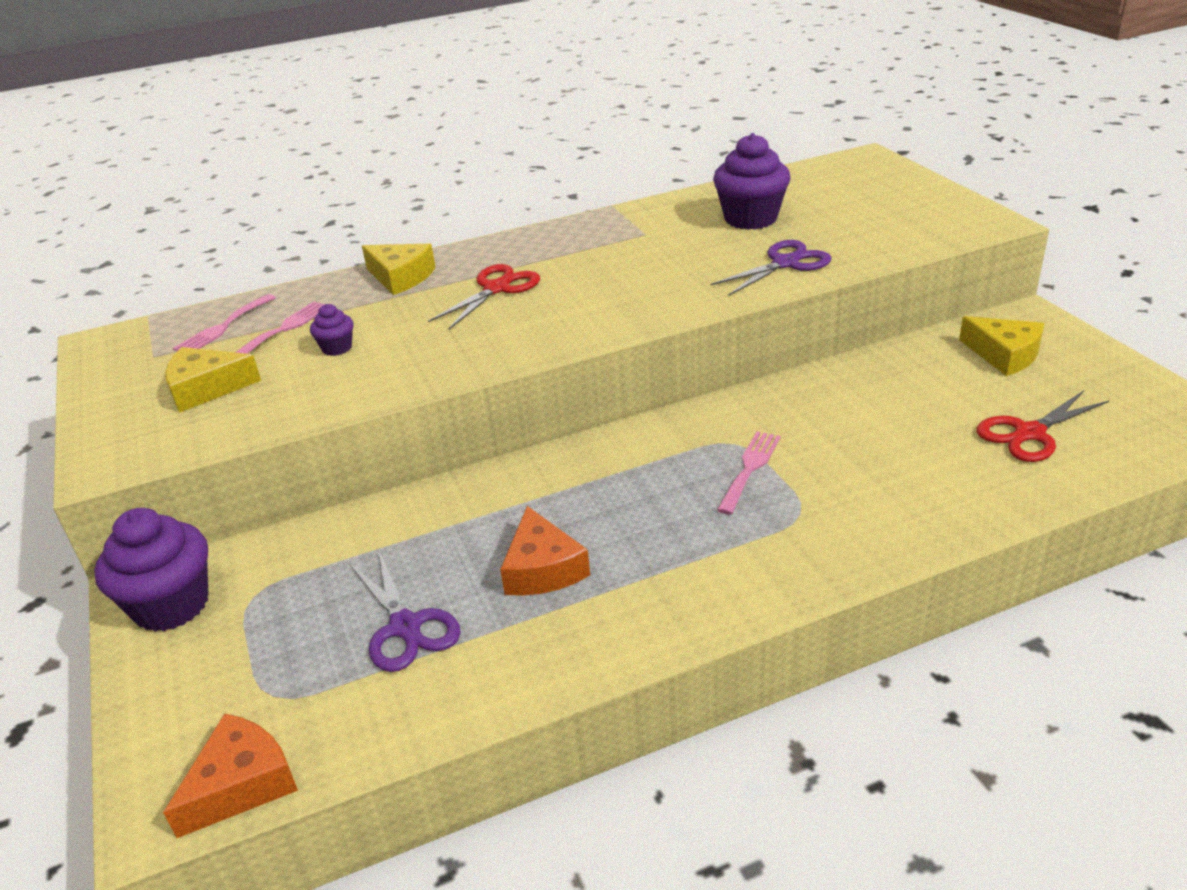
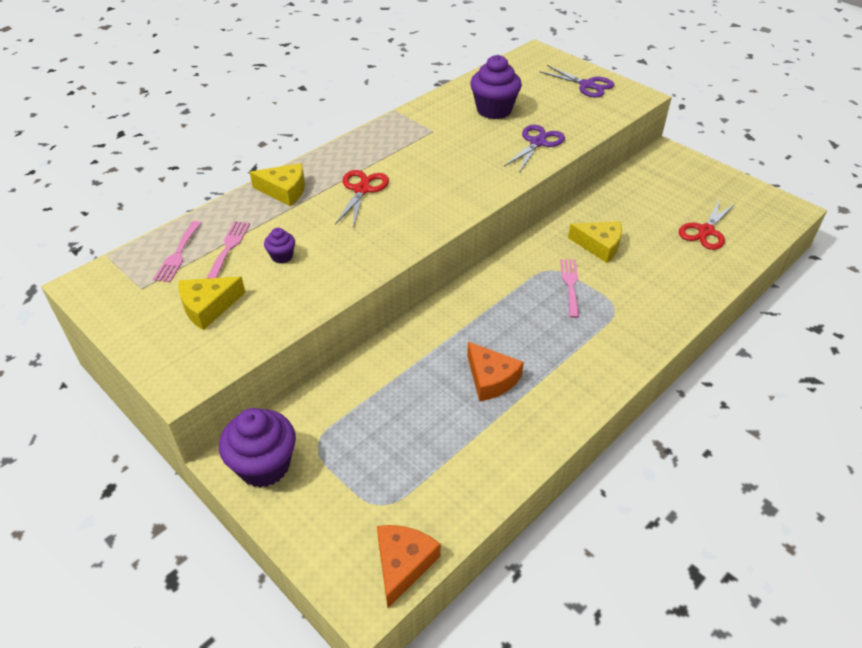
camera: 25 degrees left, 10 degrees up
purple scissors [350,551,461,672] -> purple scissors moved to [539,65,614,98]
yellow cheese [959,316,1044,376] -> yellow cheese moved to [568,221,622,263]

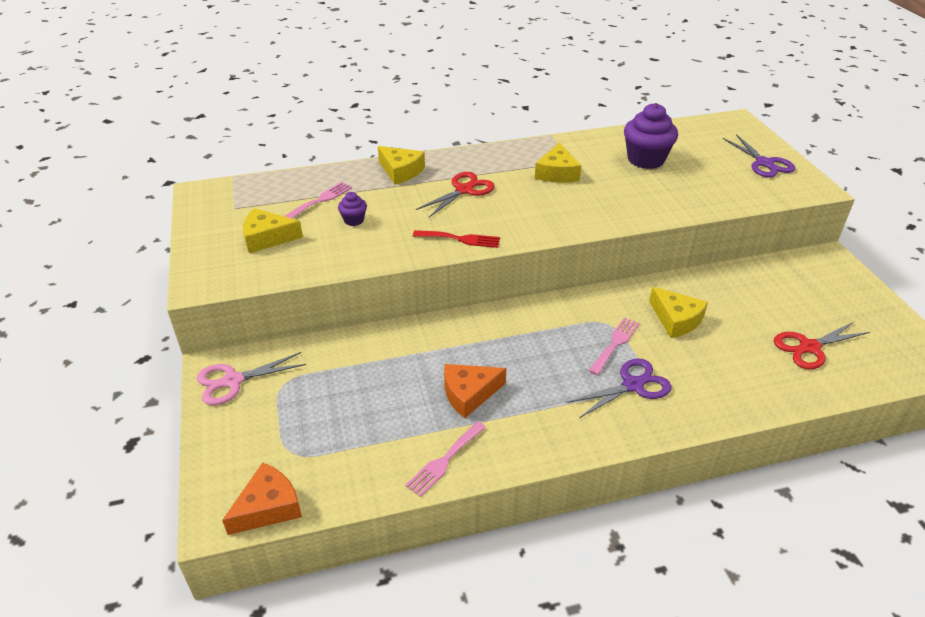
camera: 30 degrees right, 5 degrees down
pink fork [153,221,201,282] -> pink fork moved to [405,421,486,497]
purple cupcake [219,408,296,487] -> pink scissors [197,352,306,405]
orange cheese [467,342,524,402] -> orange cheese turned 75 degrees clockwise [444,364,507,418]
purple scissors [504,125,565,173] -> purple scissors moved to [567,358,672,418]
none -> red fork [413,230,500,248]
none -> yellow cheese [535,142,581,183]

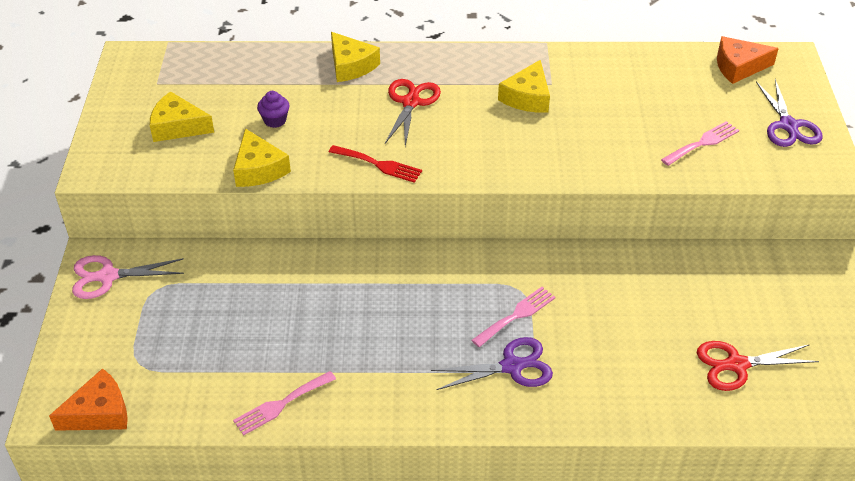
camera: 15 degrees right, 5 degrees up
pink fork [284,182,352,219] -> pink fork moved to [661,121,739,166]
red scissors [416,172,495,217] -> red scissors turned 45 degrees counterclockwise [385,79,441,146]
orange cheese [444,364,507,418] -> orange cheese moved to [717,36,779,84]
purple cupcake [624,103,678,169] -> none
yellow cheese [649,287,708,338] -> yellow cheese moved to [233,128,291,187]

